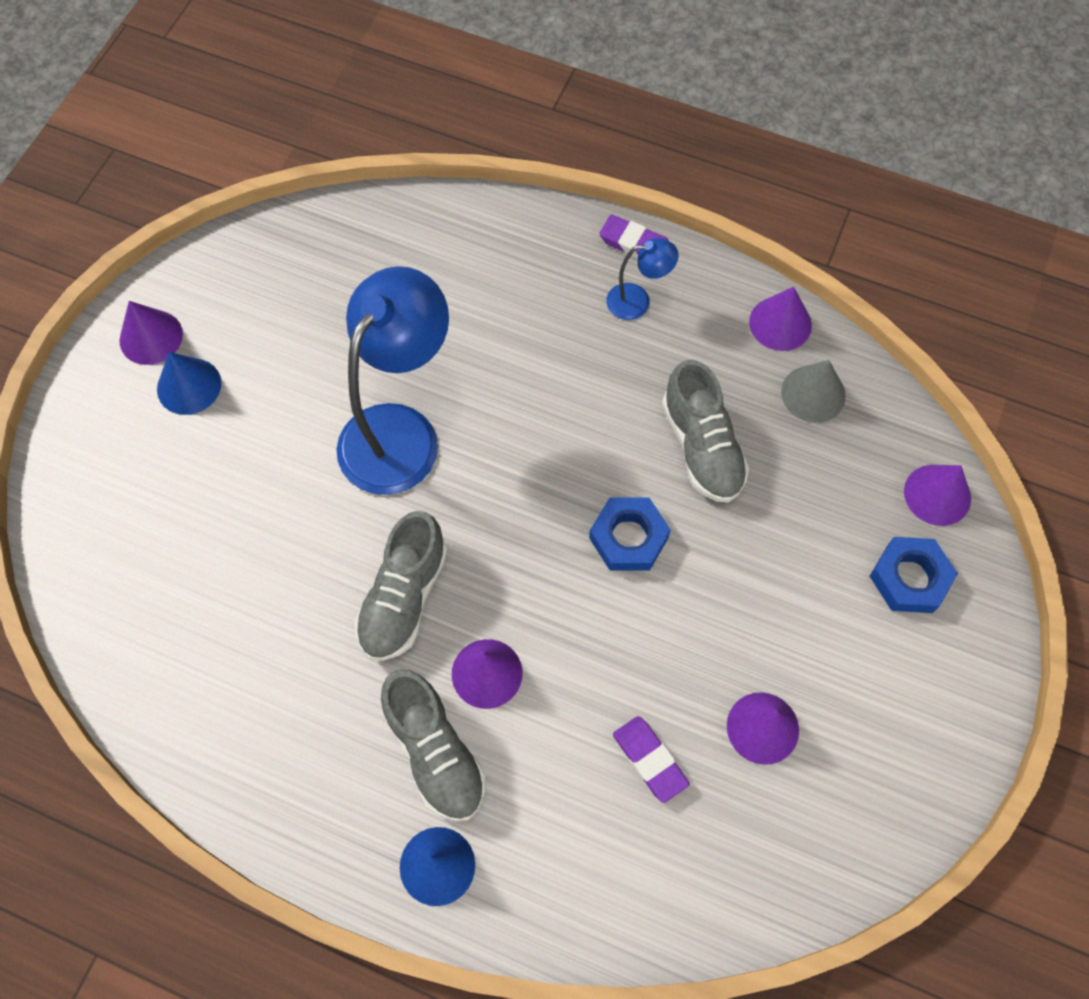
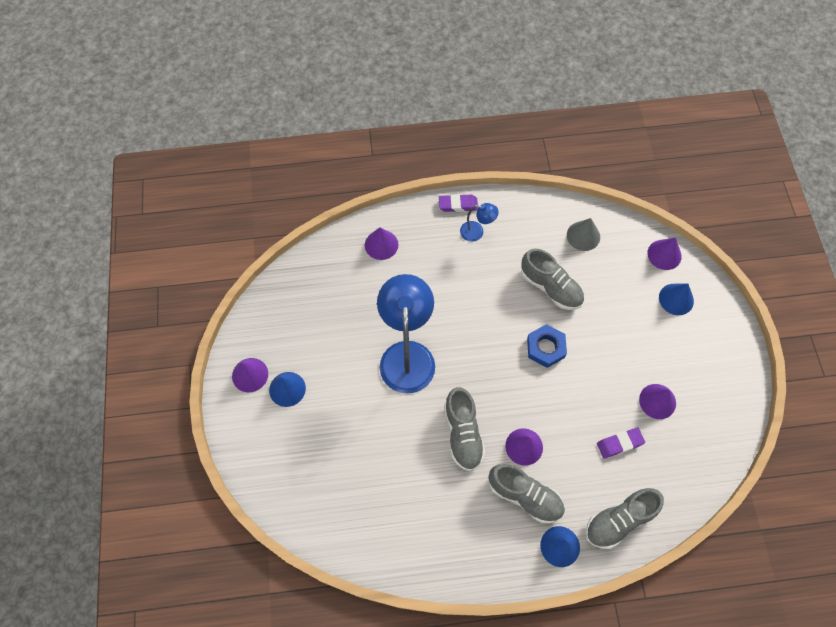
camera: 30 degrees left, 0 degrees up
blue lamp [606,238,679,320] -> blue lamp turned 45 degrees clockwise [460,203,499,242]
purple eraser [613,716,690,803] -> purple eraser turned 45 degrees counterclockwise [597,427,645,459]
purple cone [749,287,812,351] -> purple cone moved to [365,227,398,260]
blue nut [870,537,958,613] -> blue cone [659,284,694,315]
none -> grey shoe [585,488,664,549]

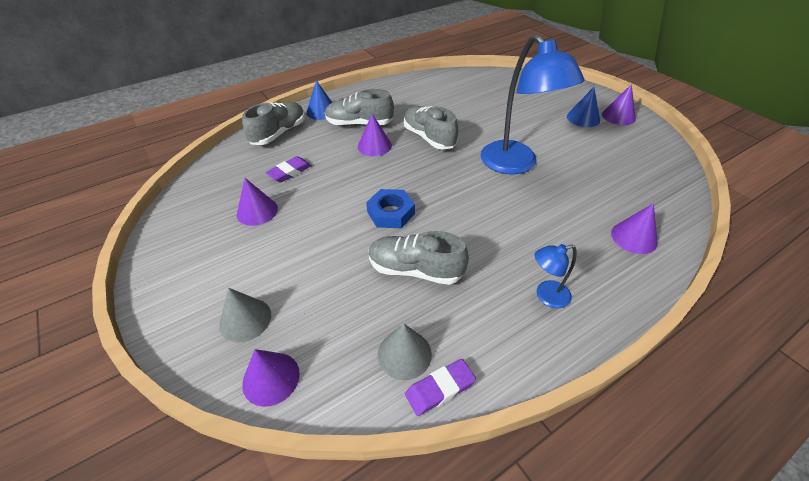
camera: 155 degrees right, 20 degrees down
purple eraser [439,194,478,212] -> purple eraser moved to [405,359,476,416]
blue cone [659,284,694,315] -> grey cone [219,288,271,343]

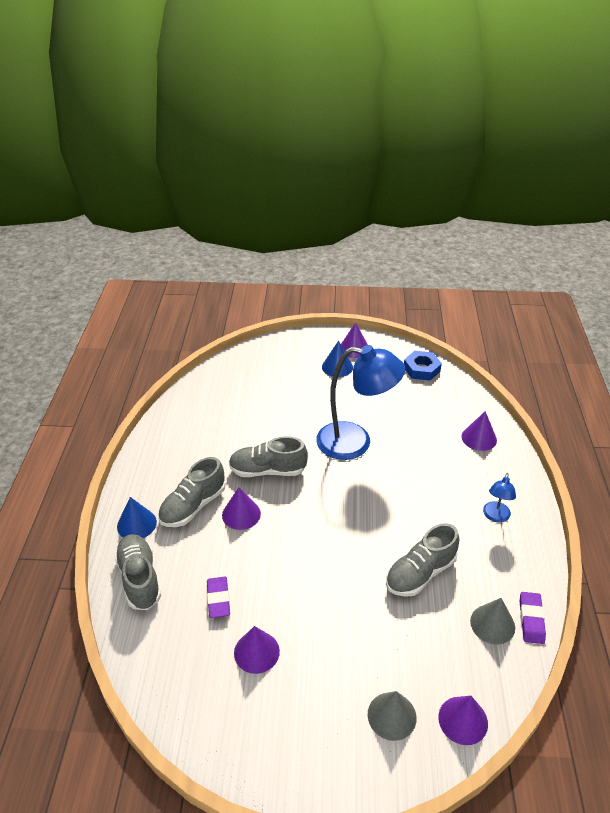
camera: 55 degrees left, 5 degrees down
blue nut [366,189,415,228] -> blue nut moved to [404,351,442,381]

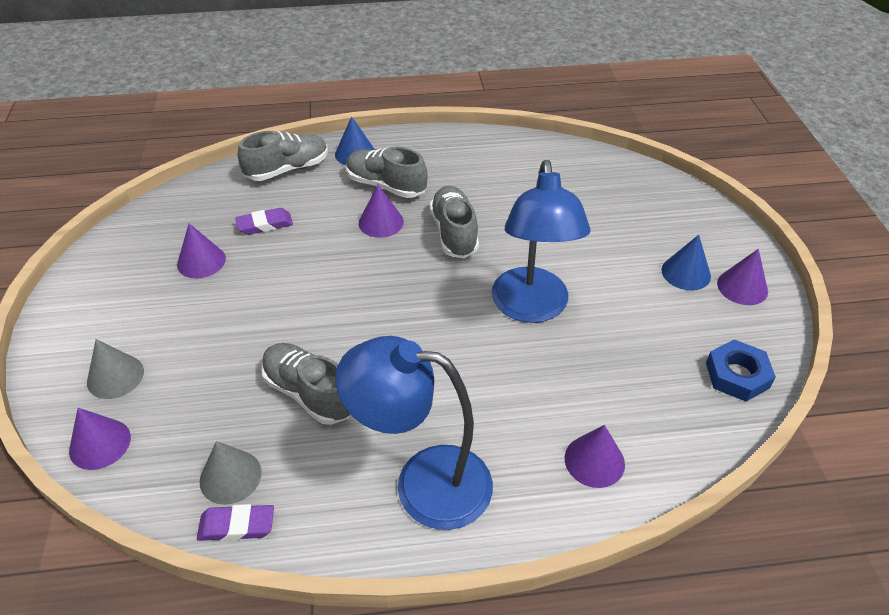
camera: 80 degrees right, 5 degrees up
blue lamp [483,473,516,523] -> blue lamp [335,336,493,530], size x2.21

